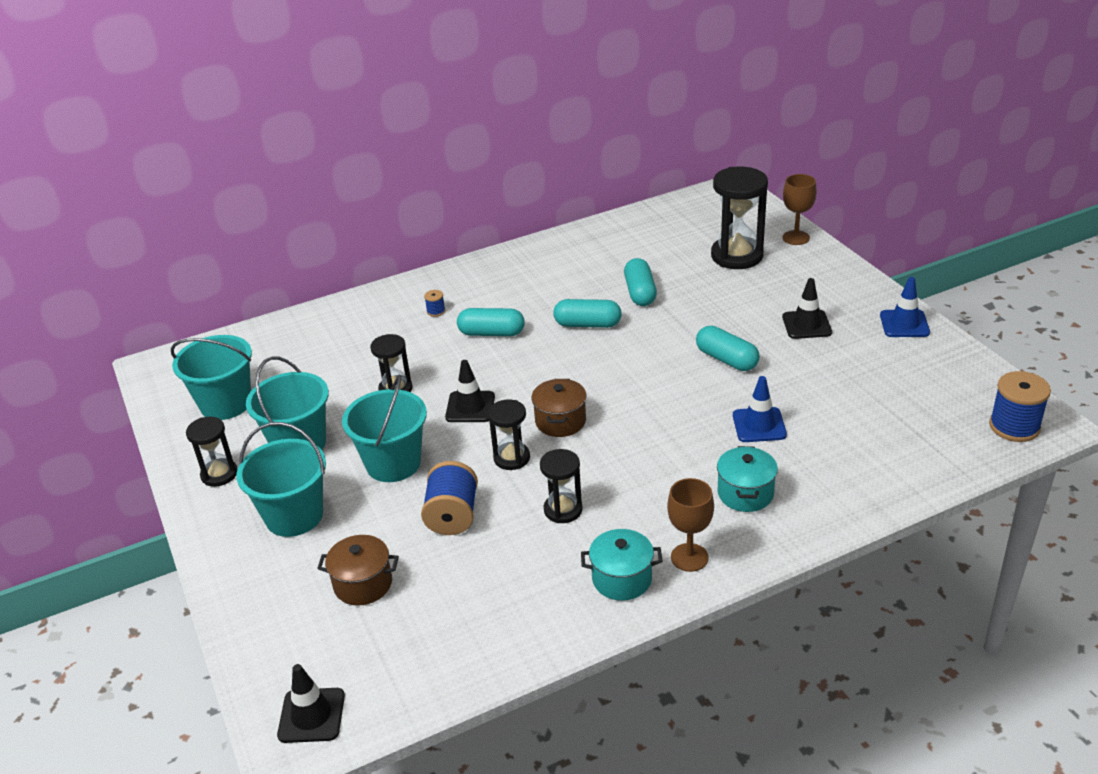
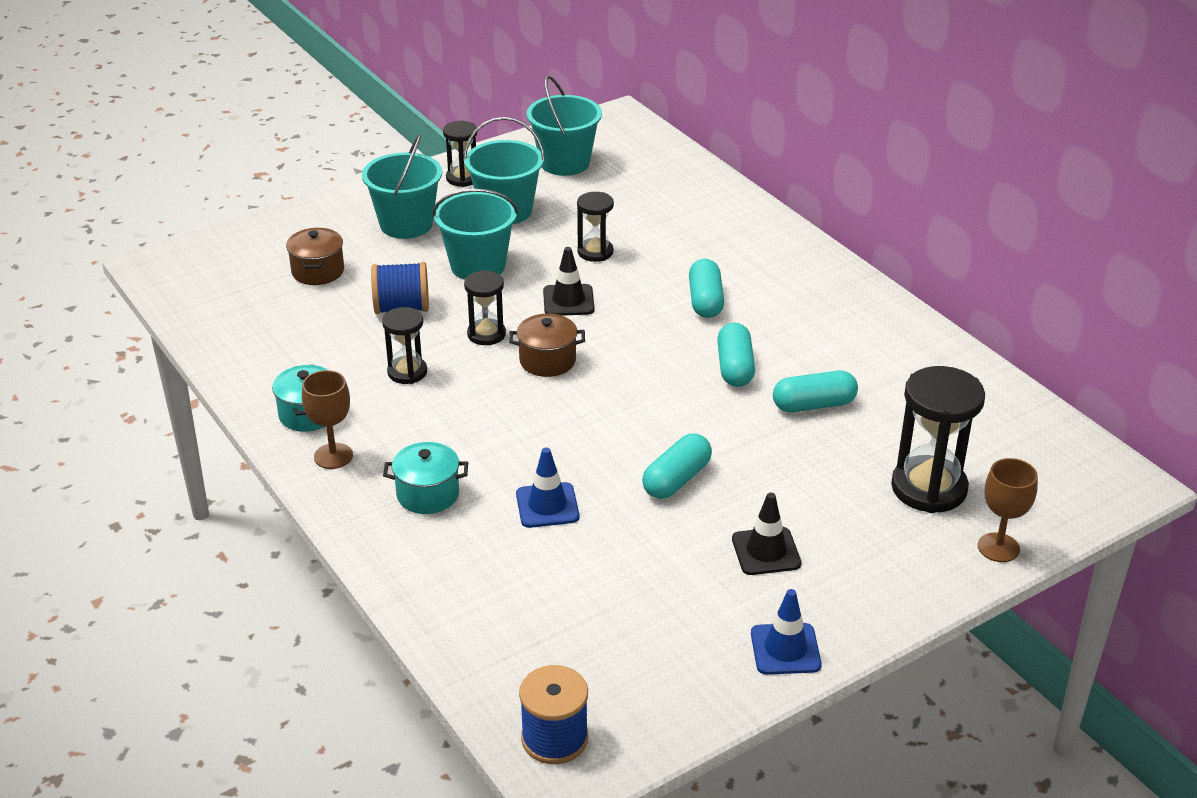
camera: 80 degrees right, 0 degrees up
black traffic cone [277,664,345,743] -> none
blue spool [424,290,445,317] -> none

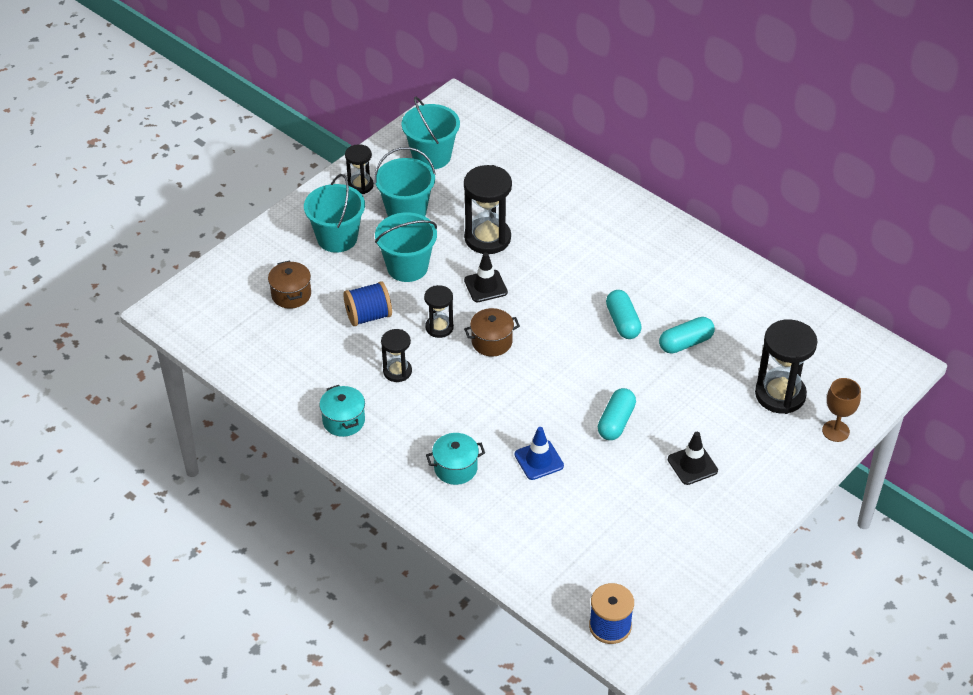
camera: 15 degrees left, 10 degrees up
brown goblet [302,370,353,469] -> none
black hourglass [577,192,614,262] -> black hourglass [464,165,512,254], size x1.74
turquoise capsule [689,259,724,318] -> none
blue traffic cone [751,589,822,675] -> none

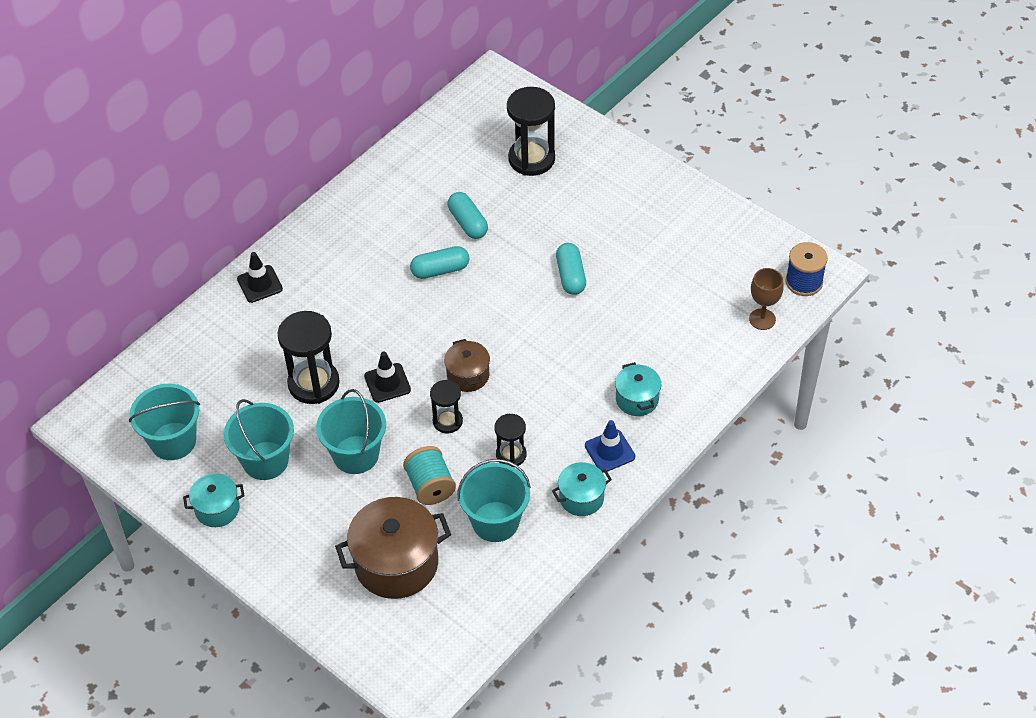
camera: 90 degrees left, 5 degrees up
brown pot [268,261,311,309] -> brown pot [335,497,451,599], size x1.83
turquoise bucket [304,174,365,253] -> turquoise bucket moved to [457,459,531,542]
blue spool [344,281,392,326] -> turquoise spool [403,446,456,505]
black hourglass [345,144,374,194] -> turquoise pot [183,473,244,527]
blue traffic cone [514,427,564,480] -> blue traffic cone moved to [585,420,635,473]
turquoise capsule [598,388,636,440] -> turquoise capsule turned 60 degrees clockwise [556,243,586,295]
black traffic cone [668,432,718,485] -> black traffic cone moved to [237,252,283,303]
brown goblet [822,378,861,442] -> brown goblet moved to [749,268,784,330]

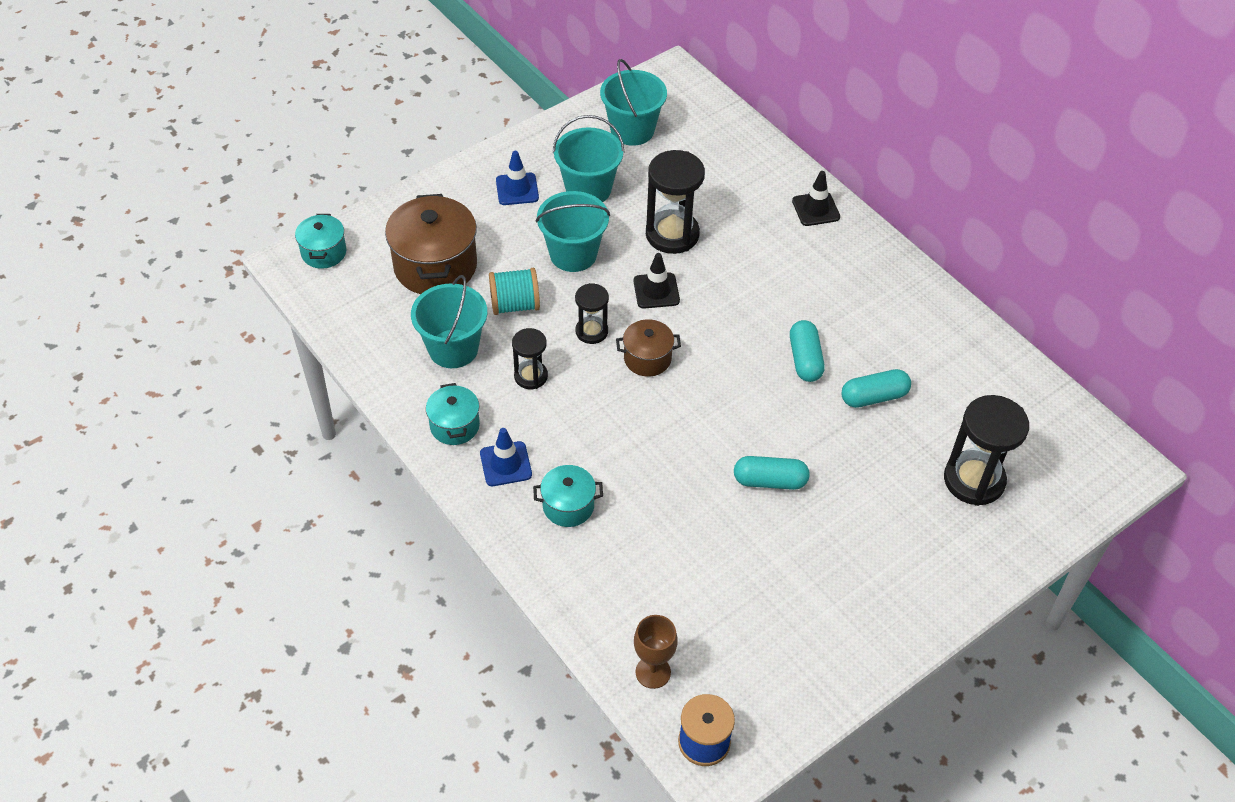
camera: 100 degrees right, 0 degrees up
turquoise pot [183,473,244,527] -> turquoise pot moved to [295,214,346,269]
none -> blue traffic cone [496,151,539,205]

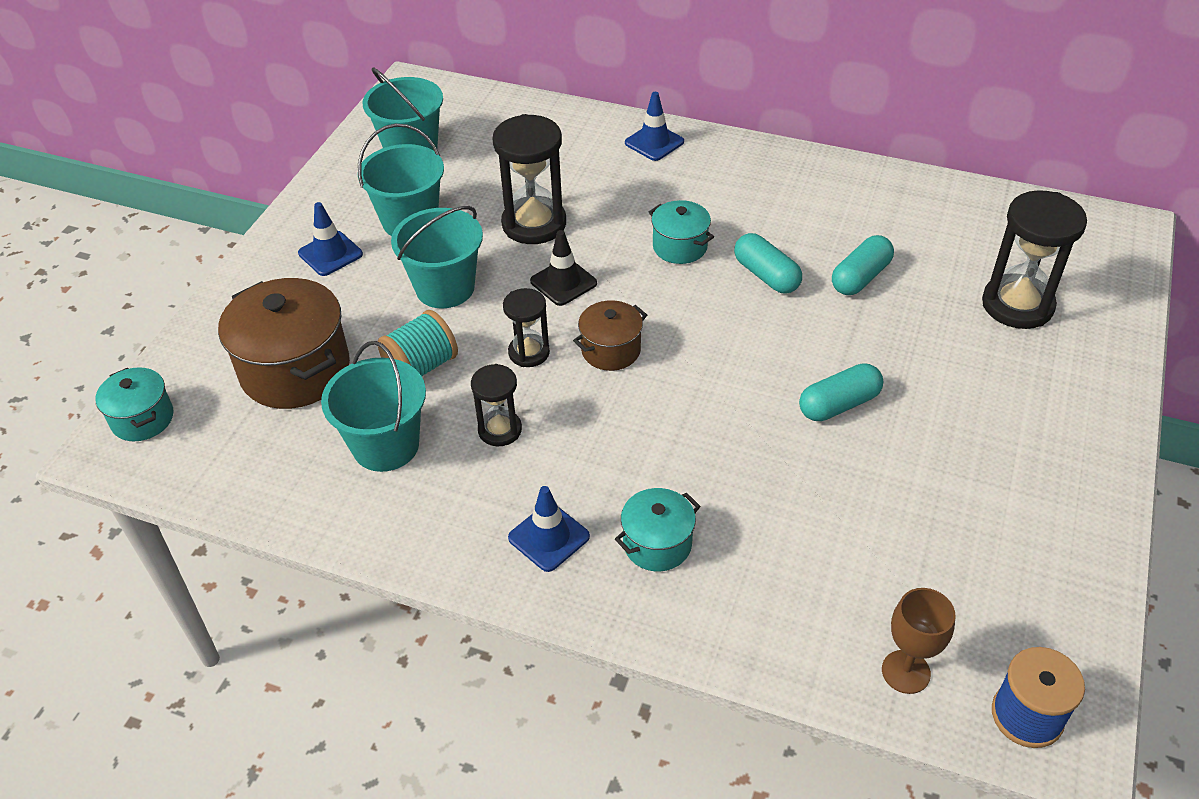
camera: 30 degrees left, 5 degrees down
turquoise pot [426,383,480,445] -> turquoise pot moved to [649,200,714,264]
black traffic cone [792,171,840,226] -> blue traffic cone [625,92,684,161]

